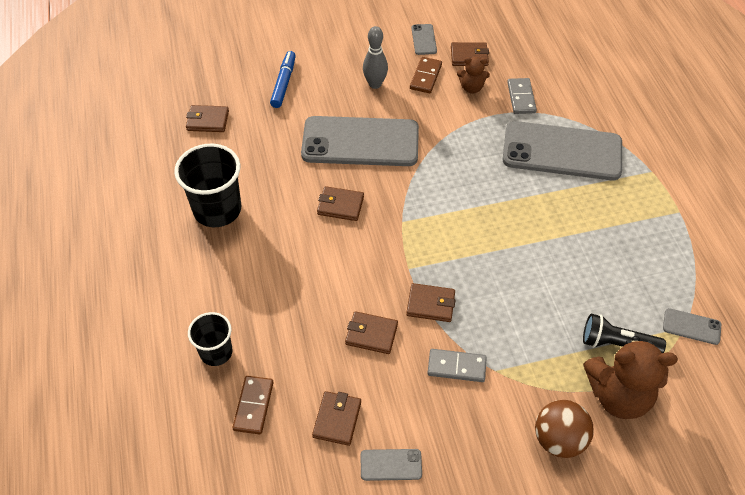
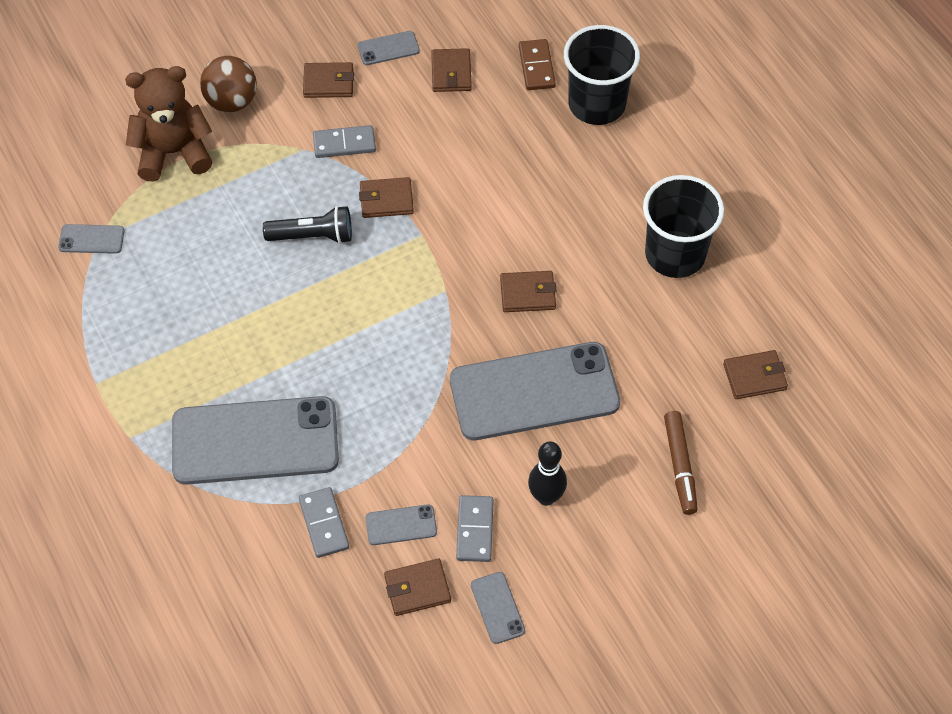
camera: 165 degrees right, 5 degrees up
black cup [188,312,233,366] -> black cup [564,25,640,125], size x1.66
blue marker [270,51,296,108] -> brown marker [664,411,698,515]
brown wallet [345,311,398,354] -> brown wallet moved to [303,62,354,98]
grey bowling pin [363,26,388,89] -> black bowling pin [528,441,567,506]
brown domino [410,57,442,93] -> grey domino [456,495,494,562]
brown teddy bear [457,57,490,94] -> grey phone [365,504,437,545]
black flashlight [583,314,666,353] -> black flashlight moved to [263,206,352,244]

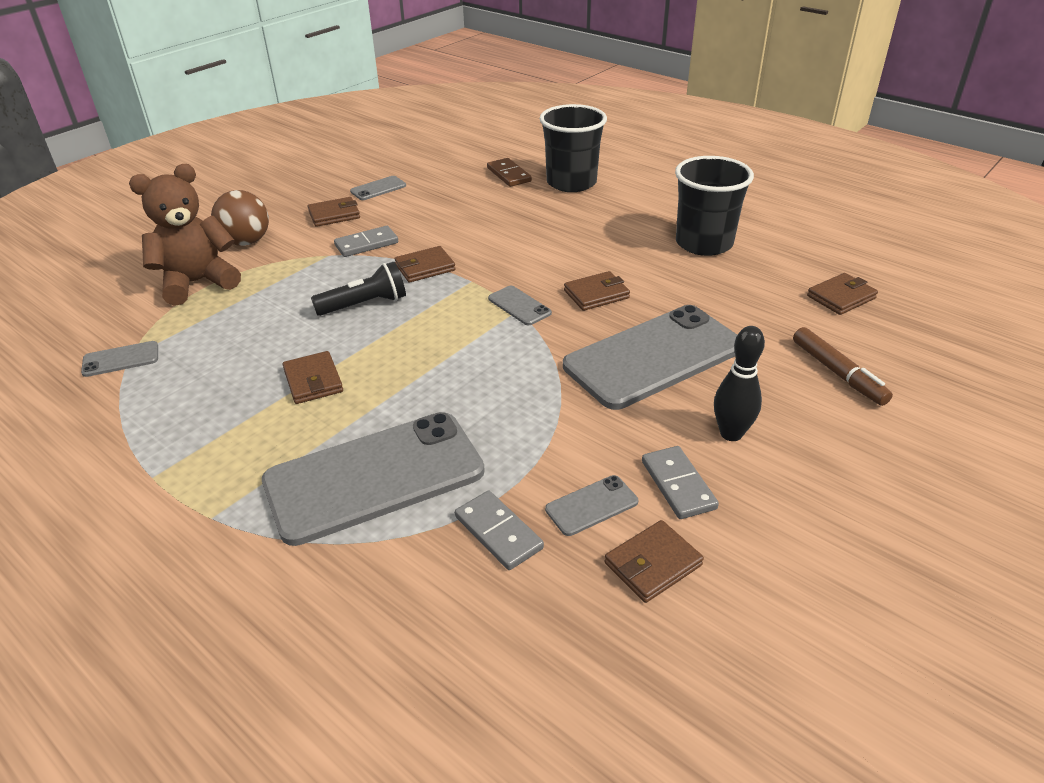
camera: 20 degrees left, 20 degrees down
brown wallet [431,48,472,92] -> brown wallet moved to [282,351,343,404]
grey phone [471,572,525,644] -> grey phone moved to [488,286,552,325]

